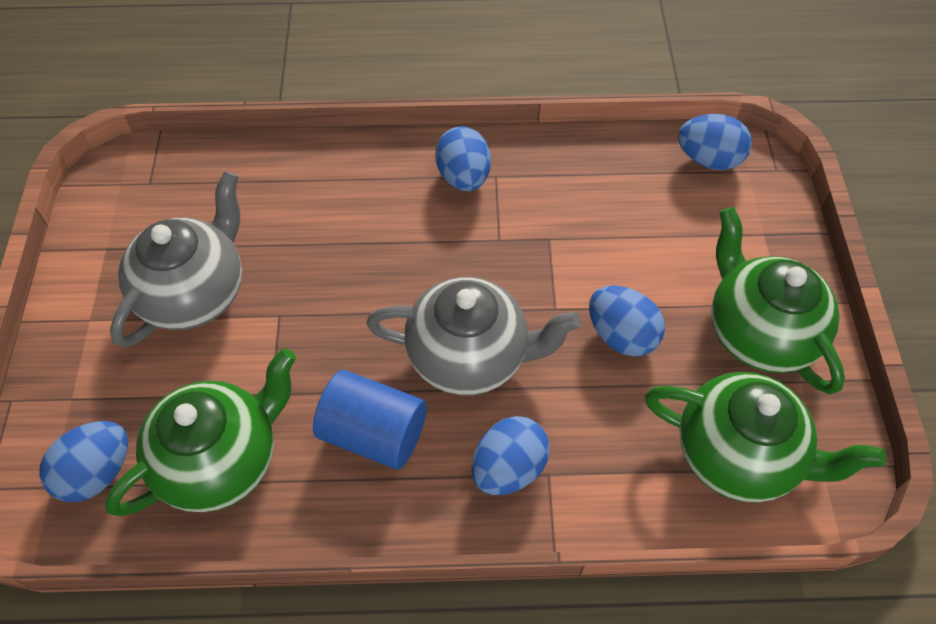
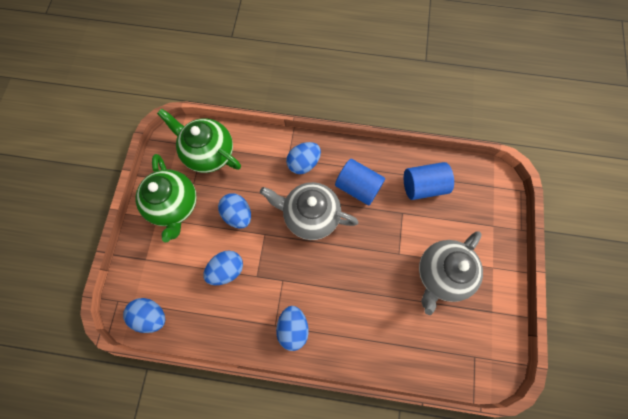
camera: 170 degrees left, 15 degrees up
blue egg [39,421,128,502] -> blue egg moved to [203,251,243,285]
green teapot [105,348,296,517] -> blue cylinder [404,162,454,200]

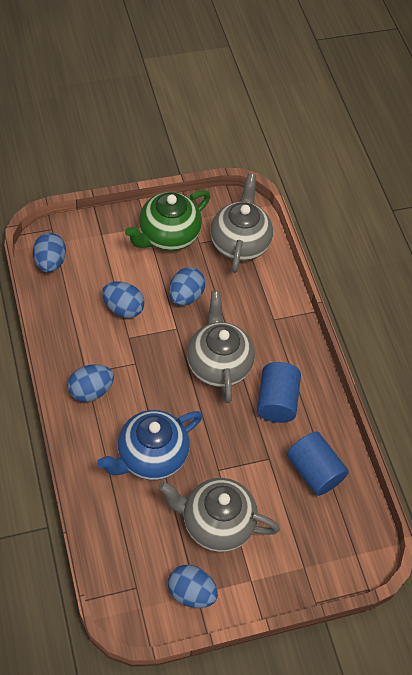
camera: 60 degrees right, 15 degrees down
green teapot [157,108,241,173] -> grey teapot [210,174,273,273]
blue egg [286,142,321,174] -> blue egg moved to [168,565,218,608]
none -> blue teapot [97,410,203,480]

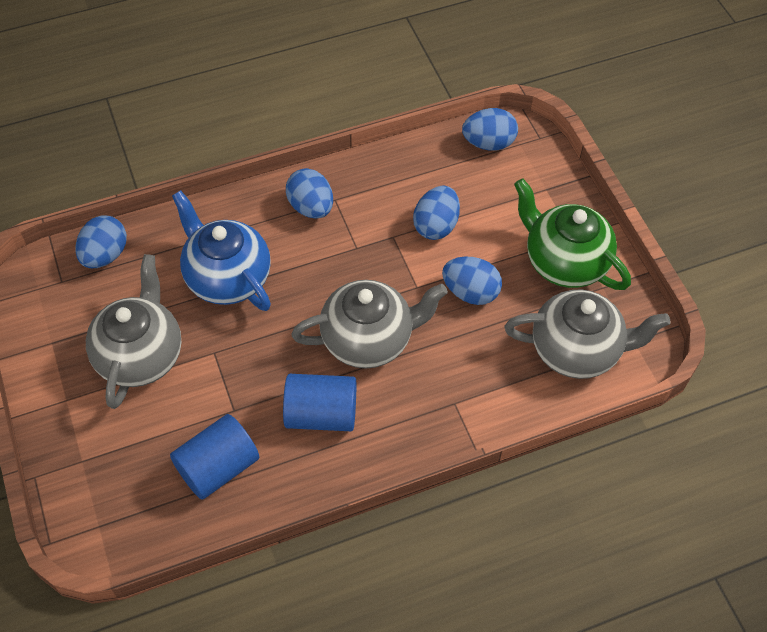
camera: 90 degrees right, 0 degrees up
blue egg [168,565,218,608] -> blue egg moved to [75,215,127,268]

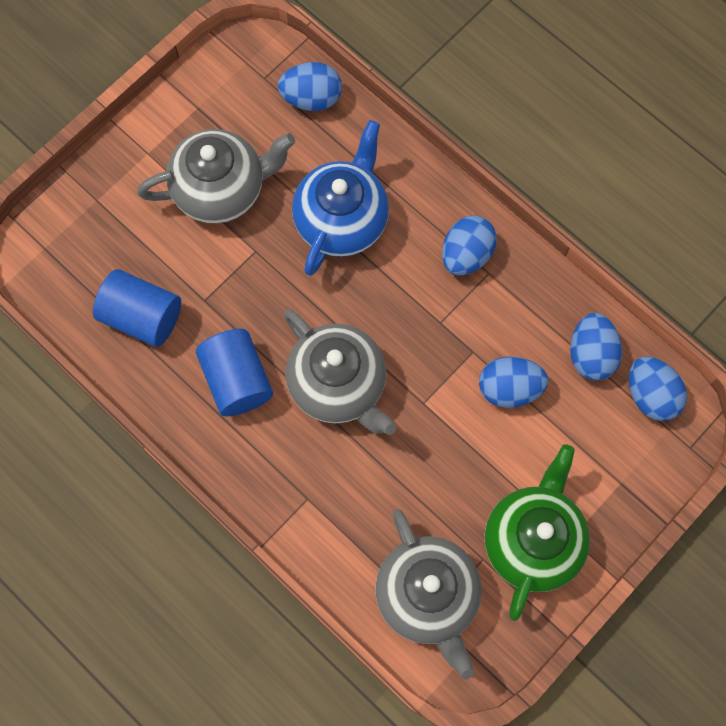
camera: 65 degrees right, 15 degrees up
blue egg [442,257,502,305] -> blue egg moved to [570,313,622,380]

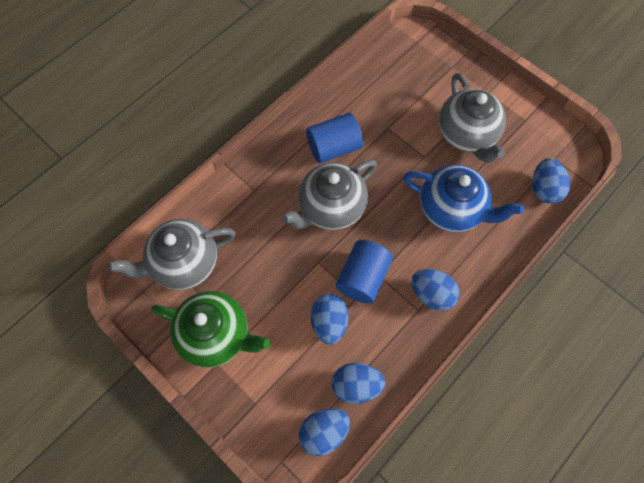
camera: 90 degrees right, 5 degrees down
blue cylinder [93,269,181,347] -> blue cylinder moved to [336,240,393,304]

